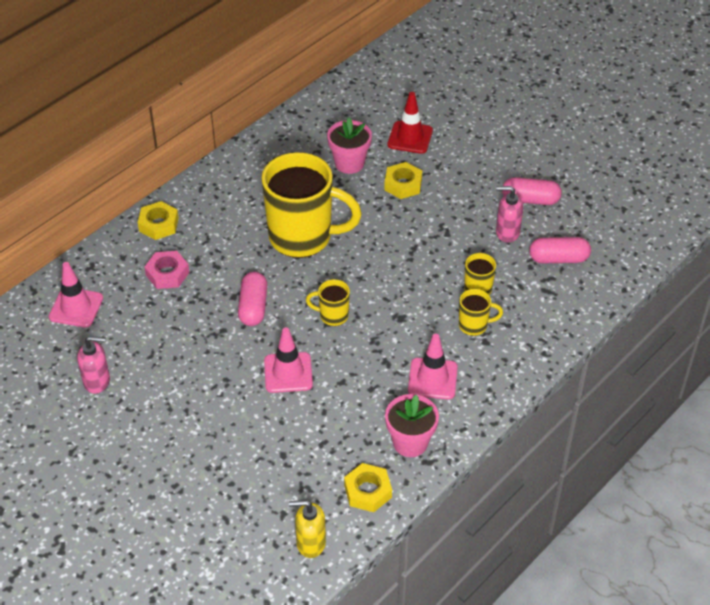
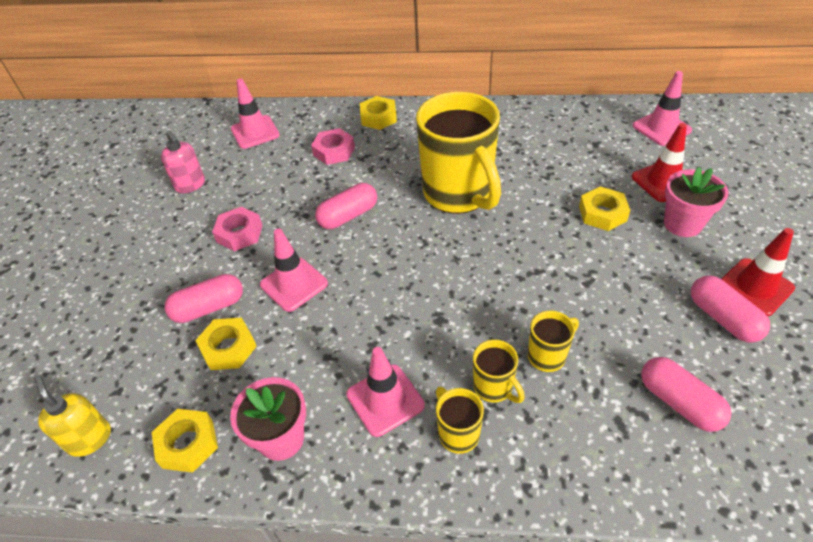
camera: 55 degrees right, 0 degrees up
yellow mug [306,279,350,326] -> yellow mug moved to [436,387,484,454]
pink flower pot [327,117,372,174] -> pink flower pot moved to [664,167,729,237]
pink soap dispenser [496,186,523,243] -> none
none -> pink capsule [164,274,243,323]
none -> yellow nut [195,317,257,370]
none -> pink nut [212,207,262,251]
none -> pink traffic cone [633,71,692,146]
none -> red traffic cone [722,228,795,316]

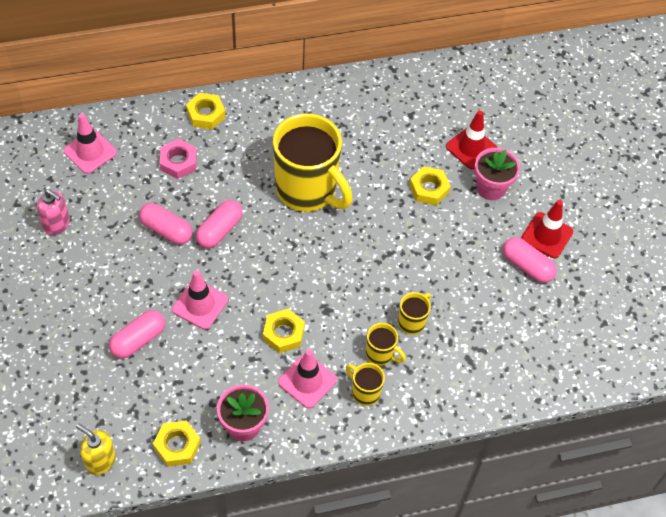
camera: 25 degrees left, 10 degrees up
yellow nut [195,317,257,370] -> yellow nut moved to [263,309,305,353]
pink nut [212,207,262,251] -> none
pink traffic cone [633,71,692,146] -> none
pink capsule [641,357,732,432] -> pink capsule moved to [139,203,193,245]

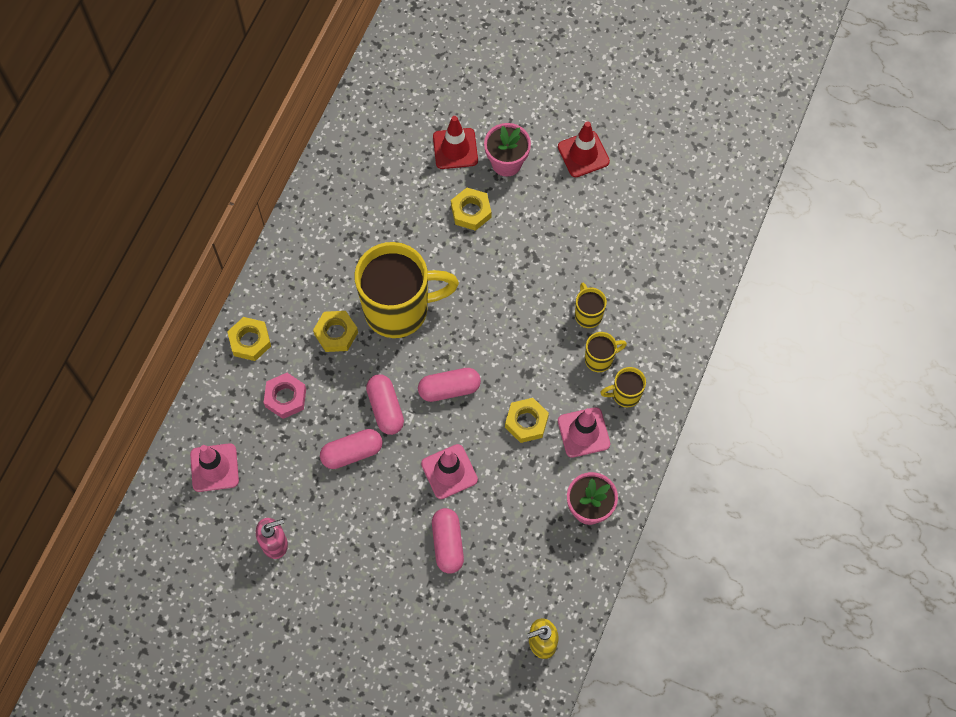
camera: 50 degrees left, 10 degrees up
yellow nut [153,421,201,467] -> yellow nut moved to [313,311,358,352]
pink capsule [503,237,557,283] -> pink capsule moved to [418,368,481,402]

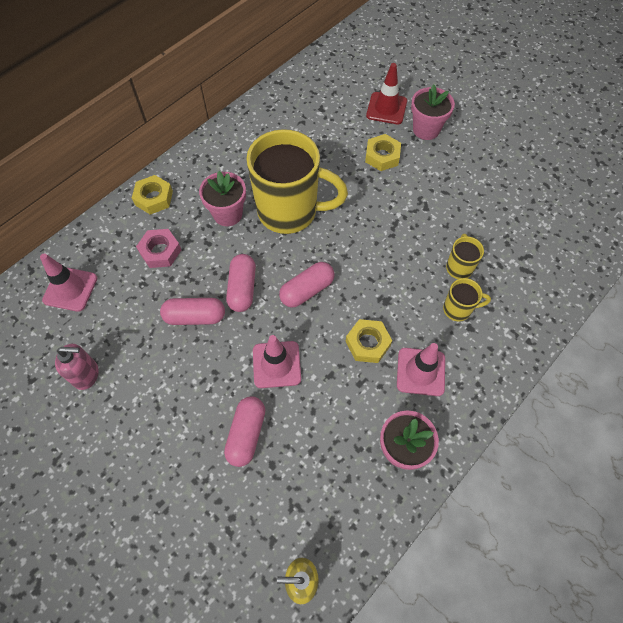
camera: 20 degrees right, 5 degrees down
yellow nut [313,311,358,352] -> pink flower pot [199,171,246,226]
pink capsule [418,368,481,402] -> pink capsule turned 45 degrees counterclockwise [279,262,335,308]
red traffic cone [558,121,610,177] -> none
yellow mug [600,367,646,407] -> none

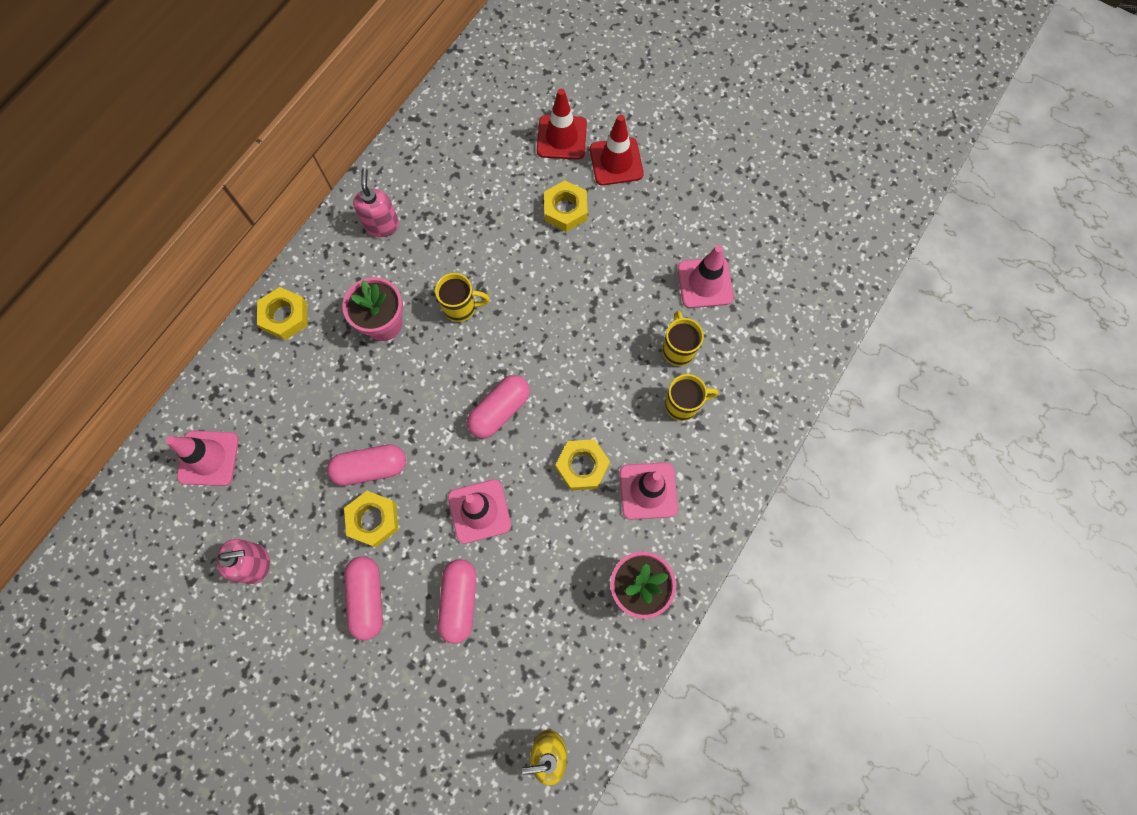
camera: 10 degrees left, 10 degrees up
pink nut [136,229,181,268] -> none
pink capsule [226,254,256,312] -> pink capsule moved to [344,557,383,640]
yellow mug [246,129,348,234] -> yellow mug [435,273,490,322], size x0.43
pink flower pot [411,84,455,140] -> red traffic cone [590,115,644,186]
none -> yellow nut [344,491,399,547]
none -> pink soap dispenser [353,168,399,237]
none -> pink traffic cone [678,245,734,308]

